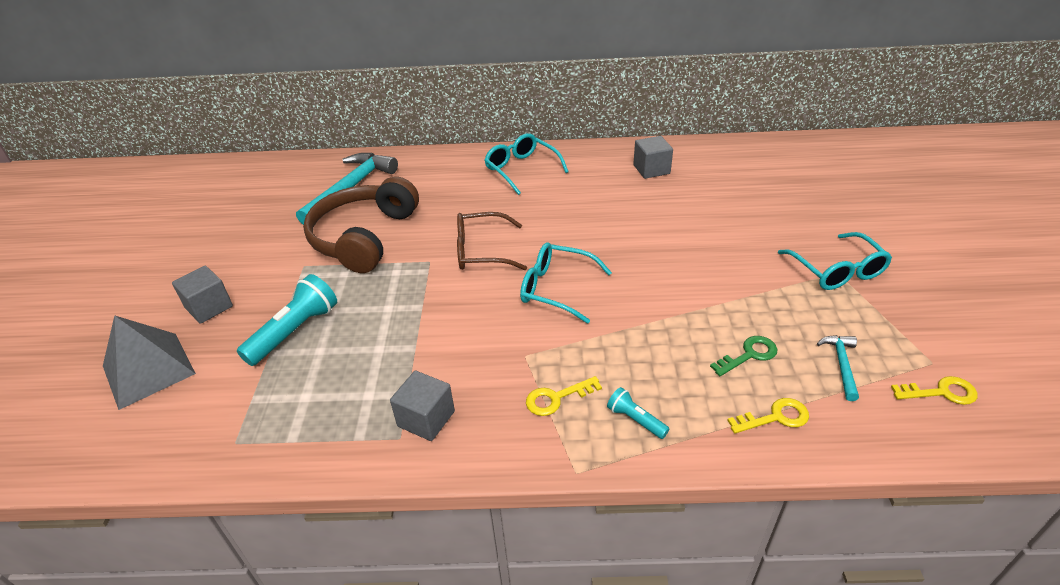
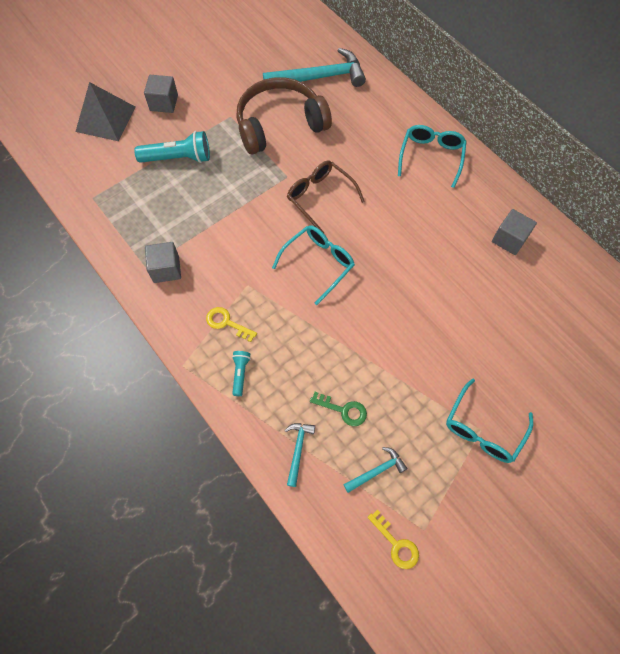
camera: 50 degrees right, 25 degrees up
turquoise glasses [520,242,612,324] -> turquoise glasses turned 60 degrees clockwise [272,225,355,305]
yellow key [727,398,809,434] -> turquoise hammer [284,423,315,487]

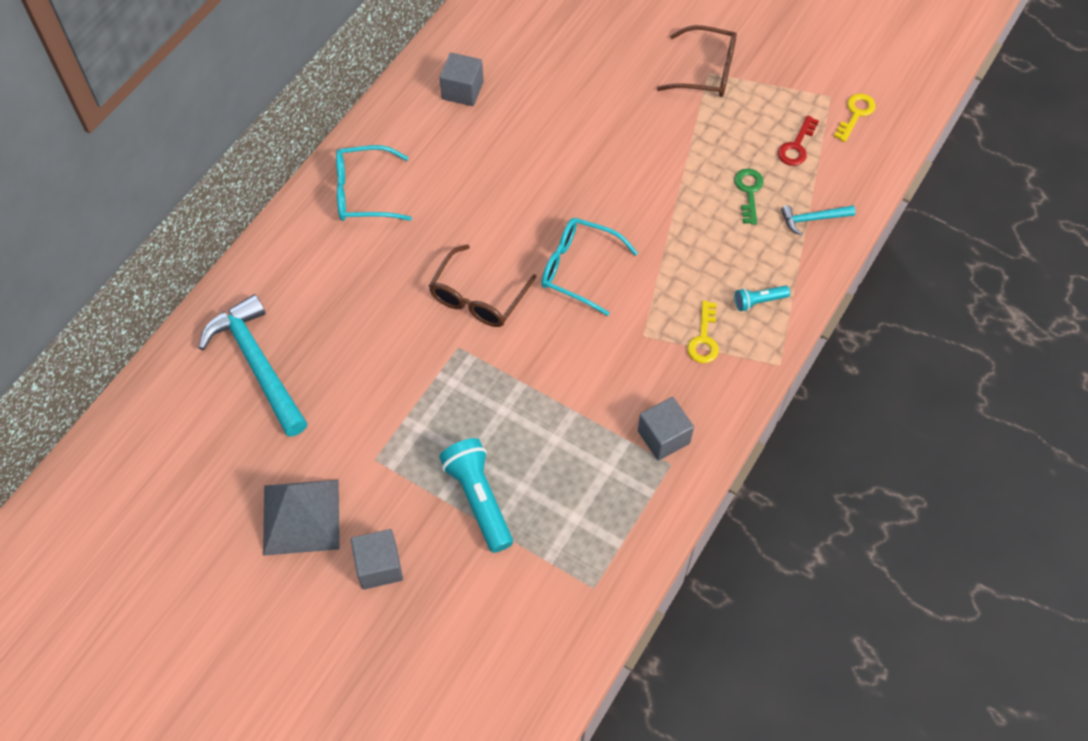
camera: 110 degrees left, 5 degrees down
grey pyramid [75,82,135,141] -> grey pyramid moved to [263,480,340,556]
brown headphones [236,77,332,155] -> none
turquoise hammer [343,447,407,493] -> red key [778,115,819,166]
turquoise glasses [446,379,533,463] -> brown glasses [657,25,737,97]

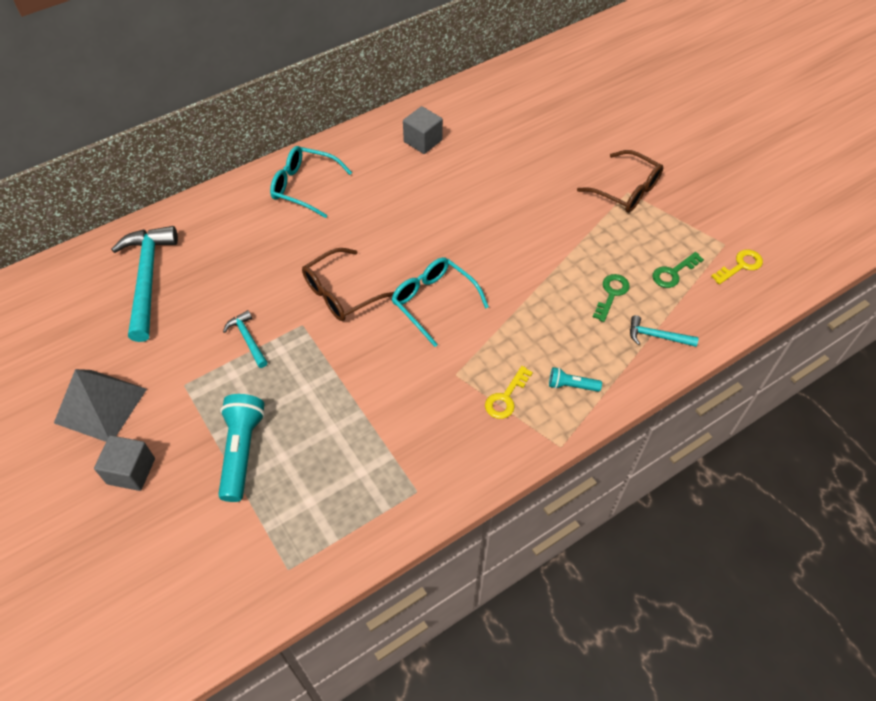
camera: 25 degrees right, 5 degrees down
grey cube [638,397,694,460] -> none
red key [778,115,819,166] -> green key [653,252,704,288]
none -> turquoise hammer [223,310,268,368]

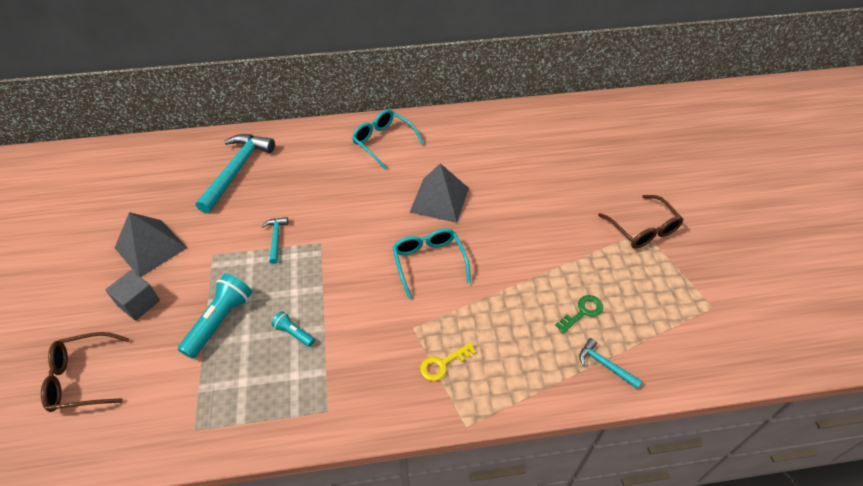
camera: 25 degrees right, 5 degrees down
brown glasses [302,248,394,321] -> brown glasses moved to [41,332,129,412]
grey cube [403,106,443,154] -> none
turquoise flashlight [549,367,602,392] -> turquoise flashlight moved to [271,311,315,347]
green key [653,252,704,288] -> none
yellow key [711,249,763,285] -> none
none -> grey pyramid [410,163,469,223]

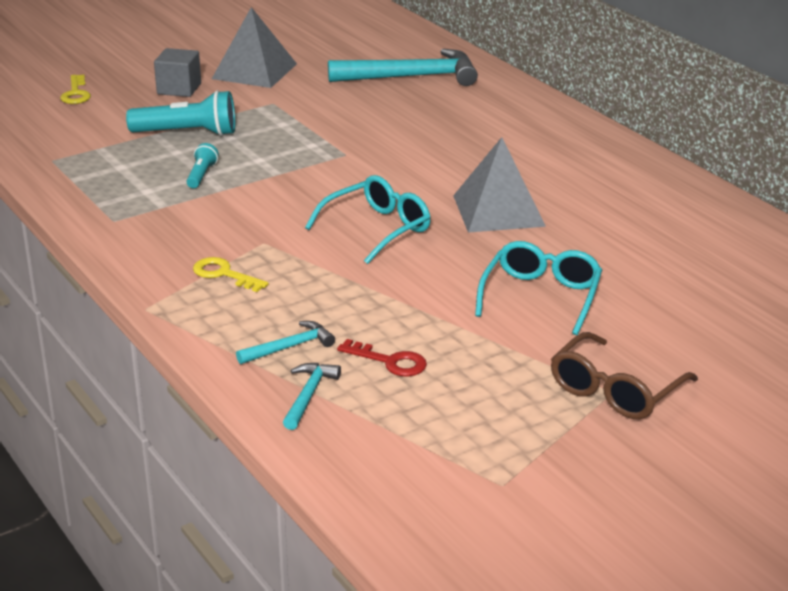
camera: 65 degrees right, 20 degrees down
brown glasses [41,332,129,412] -> yellow key [60,75,91,104]
turquoise hammer [261,217,288,264] -> turquoise hammer moved to [236,321,335,364]
turquoise glasses [352,109,424,169] -> turquoise glasses moved to [475,241,602,335]
green key [555,295,603,333] -> red key [337,339,427,376]

